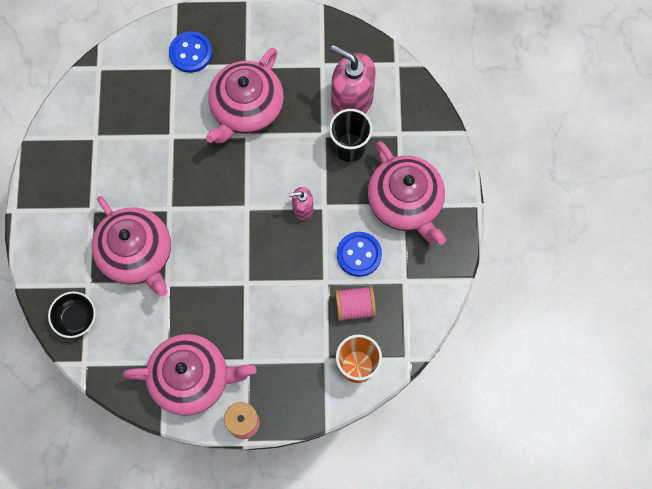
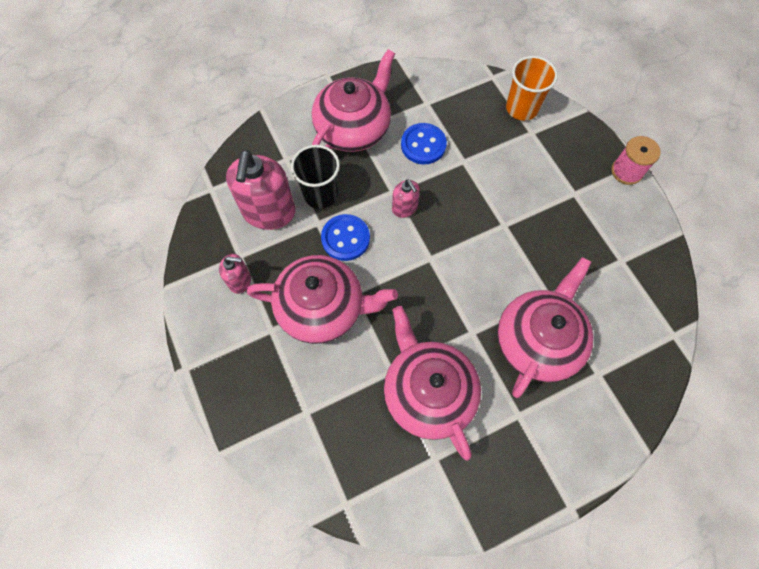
camera: 115 degrees left, 5 degrees down
black bowl [48,291,96,338] -> none
pink teapot [123,334,256,416] -> pink teapot moved to [384,306,481,461]
blue button [169,31,212,73] -> blue button moved to [321,214,370,261]
pink spool [335,286,376,321] -> none
none -> pink soap dispenser [219,254,251,294]

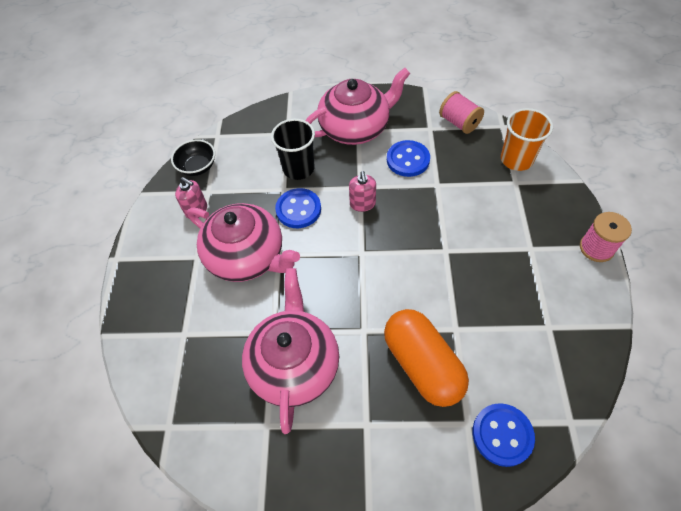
camera: 30 degrees right, 10 degrees down
pink soap dispenser [226,150,296,230] -> none
pink teapot [497,257,593,398] -> orange capsule [384,309,469,407]
none -> black bowl [171,139,215,176]
none -> pink spool [439,91,484,134]
none -> blue button [473,403,535,467]

